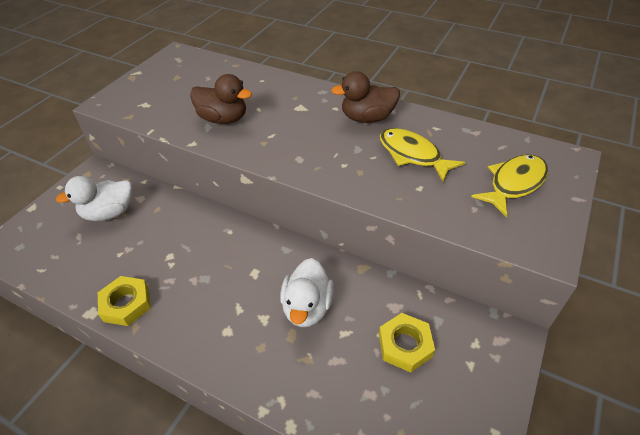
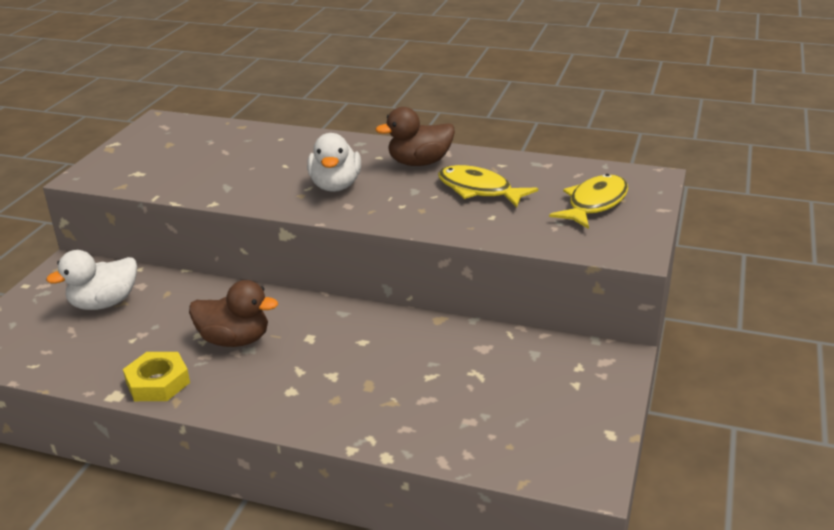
camera: 10 degrees left, 15 degrees down
brown duck [190,74,252,124] -> brown duck moved to [189,280,278,347]
white duck [280,258,334,327] -> white duck moved to [307,133,361,192]
yellow nut [379,313,435,373] -> none

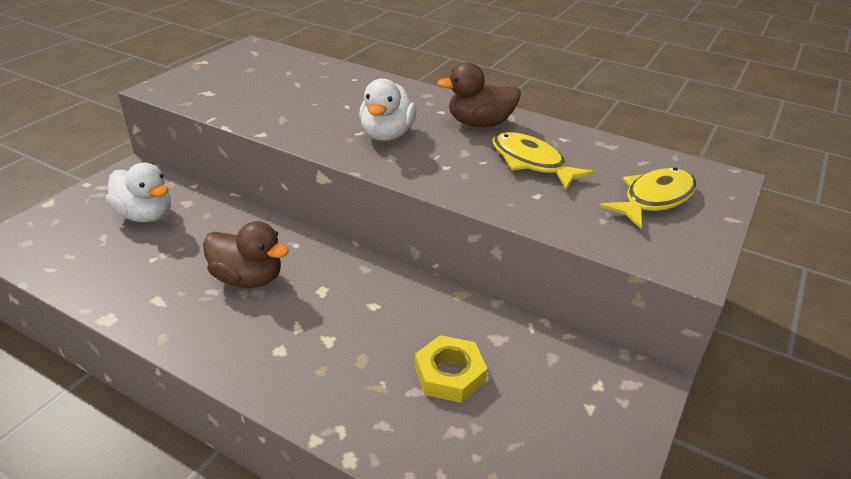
camera: 10 degrees right, 5 degrees up
white duck [46,250,137,310] -> white duck turned 120 degrees counterclockwise [106,163,171,222]
yellow nut [123,352,190,401] -> yellow nut moved to [415,335,488,403]

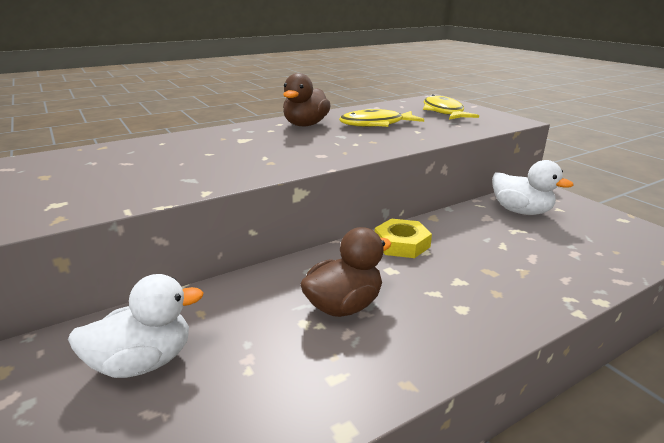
camera: 60 degrees left, 10 degrees down
white duck [359,78,417,141] -> white duck moved to [492,160,574,215]
yellow nut [415,335,488,403] -> yellow nut moved to [375,219,432,258]

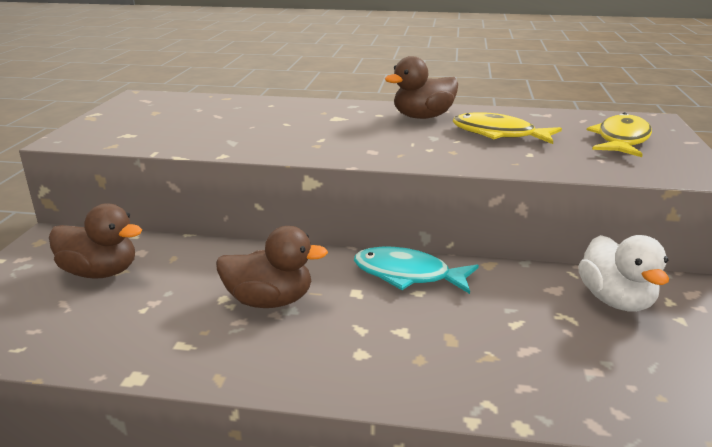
camera: 40 degrees right, 0 degrees up
white duck [68,274,204,378] -> brown duck [49,203,142,279]
yellow nut [375,219,432,258] -> turquoise fish [354,246,479,294]

